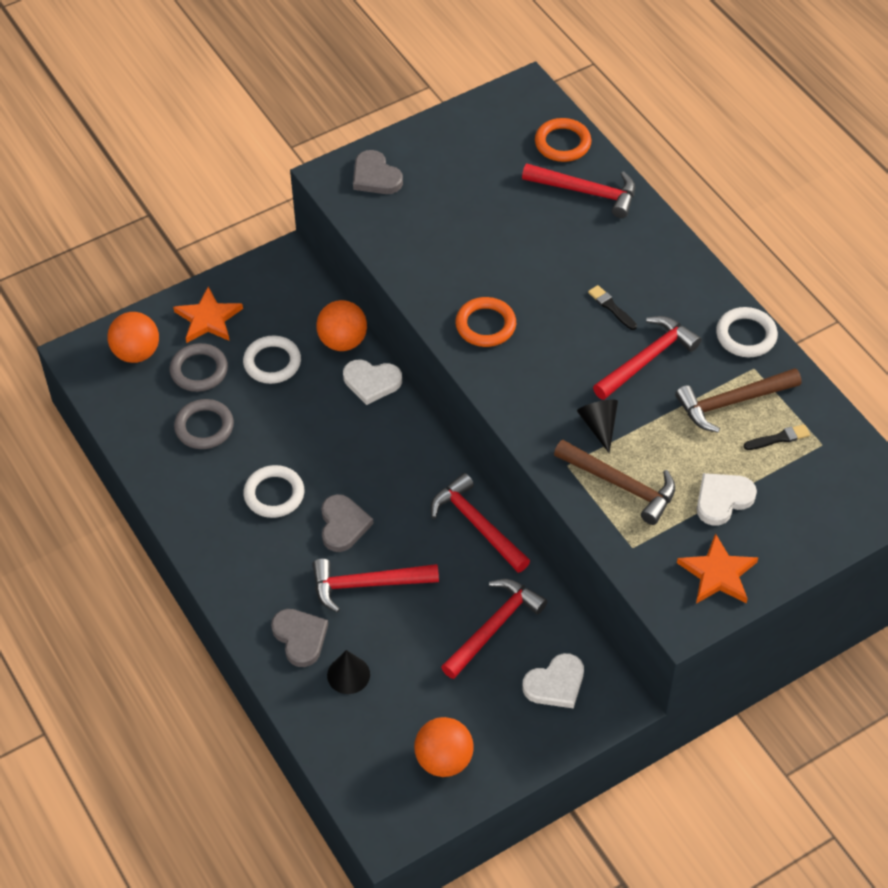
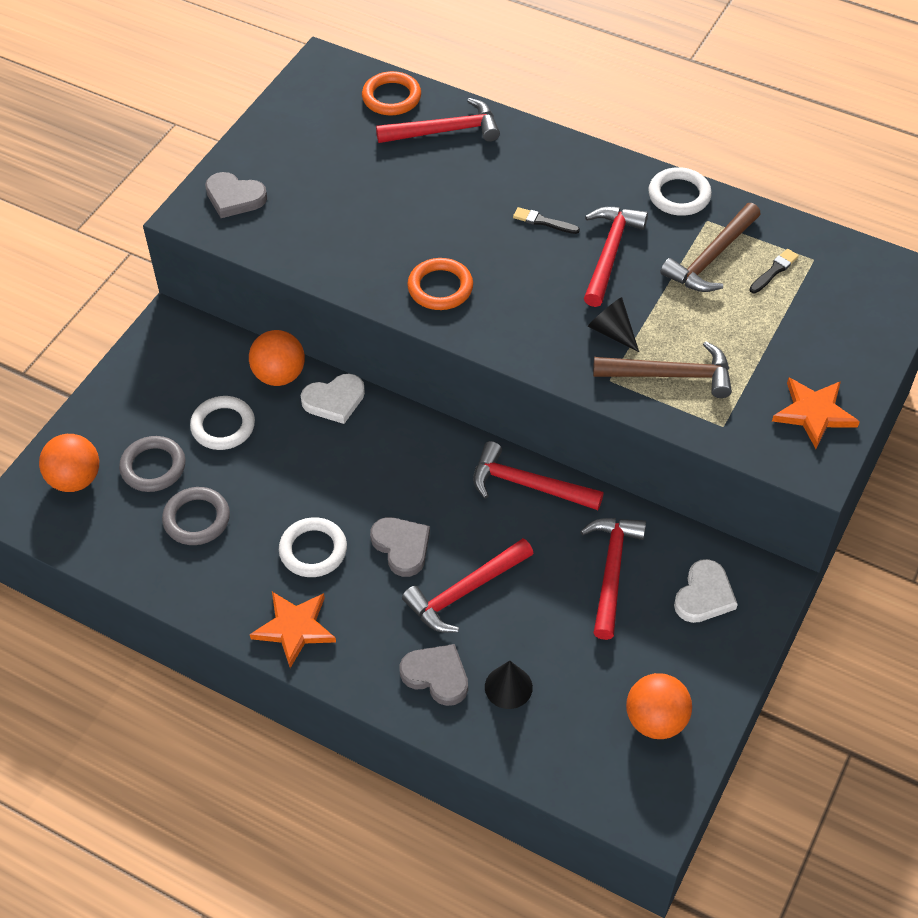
camera: 30 degrees left, 0 degrees up
orange star [173,287,243,343] -> orange star moved to [250,592,336,668]
white heart [697,473,757,526] -> none

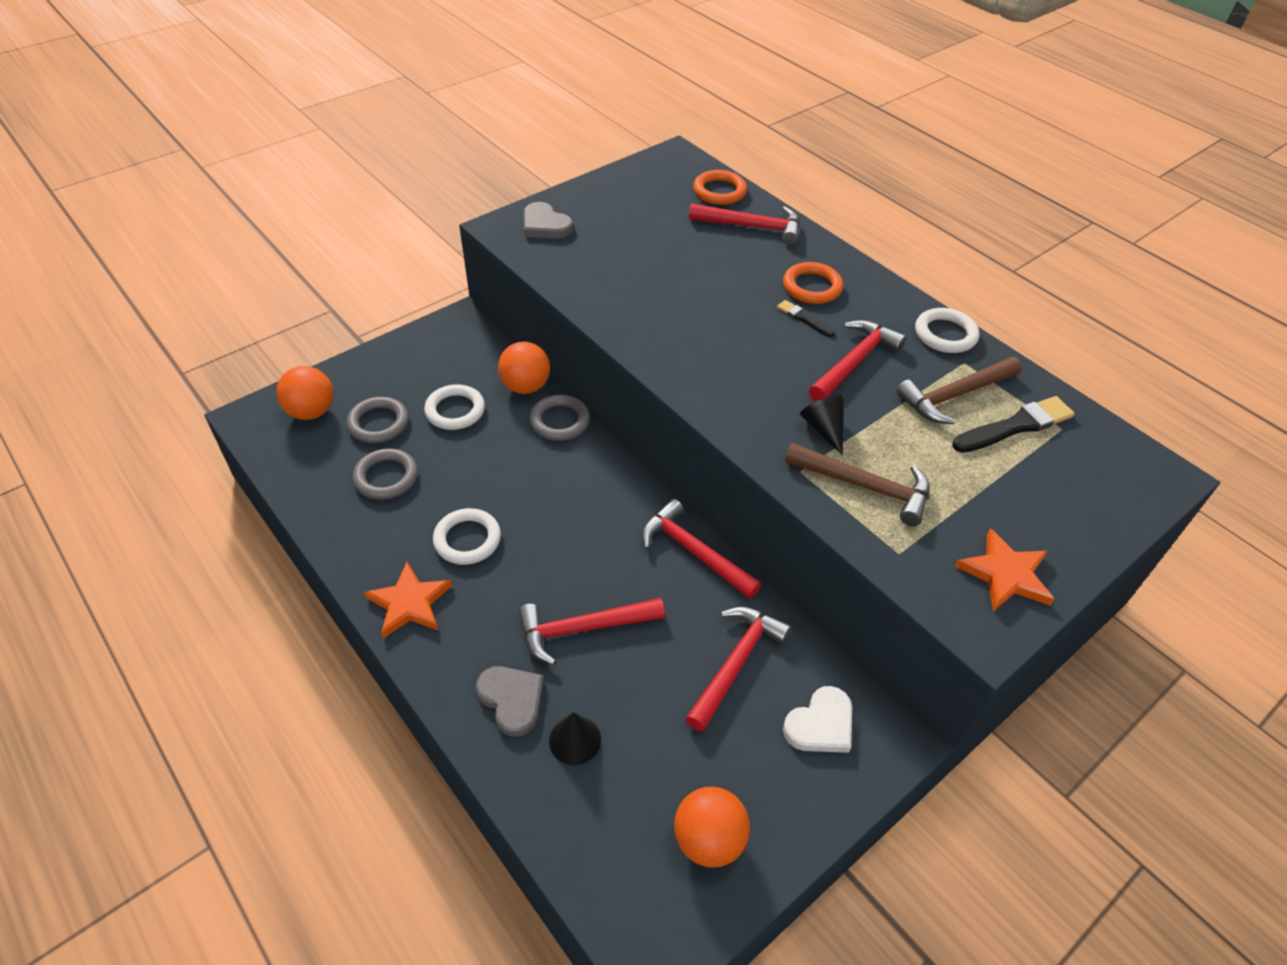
camera: 20 degrees right, 5 degrees down
white heart [301,374,365,424] -> grey ring [530,395,590,441]
grey heart [370,517,430,577] -> none
orange ring [407,258,473,310] -> orange ring moved to [783,262,843,304]
black brush [749,249,799,293] -> black brush [952,396,1075,453], size x1.87

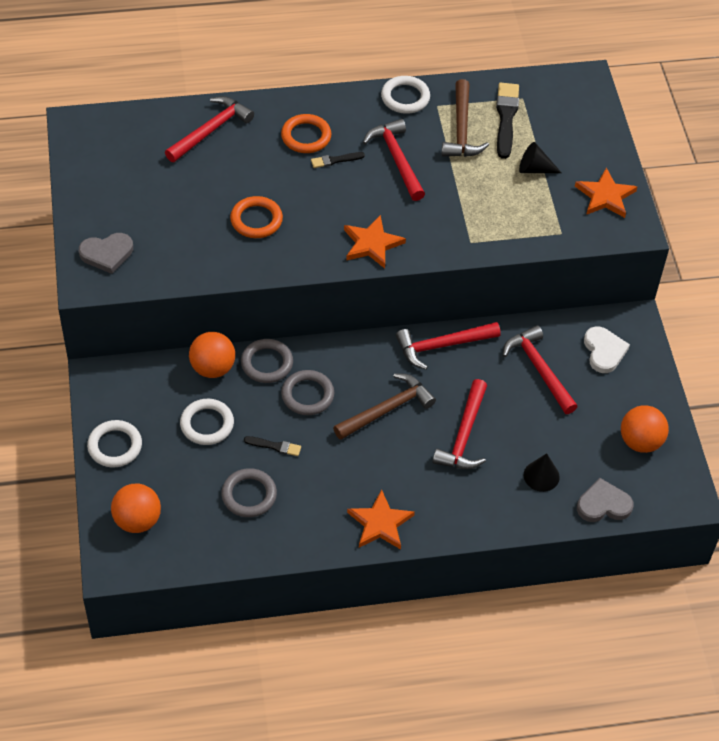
camera: 60 degrees left, 5 degrees up
grey ring [346,397,409,443] -> grey ring moved to [281,370,334,415]
white ring [433,508,501,565] -> white ring moved to [87,420,142,467]
grey heart [476,666,544,737] -> grey heart moved to [577,478,633,522]
orange ring [693,170,747,205] -> orange ring moved to [230,196,283,238]
brown hammer [785,443,930,526] -> brown hammer moved to [333,373,436,440]
black cone [800,395,844,455] -> black cone moved to [519,142,562,173]
none -> black brush [244,436,301,456]
none -> orange star [344,215,406,269]

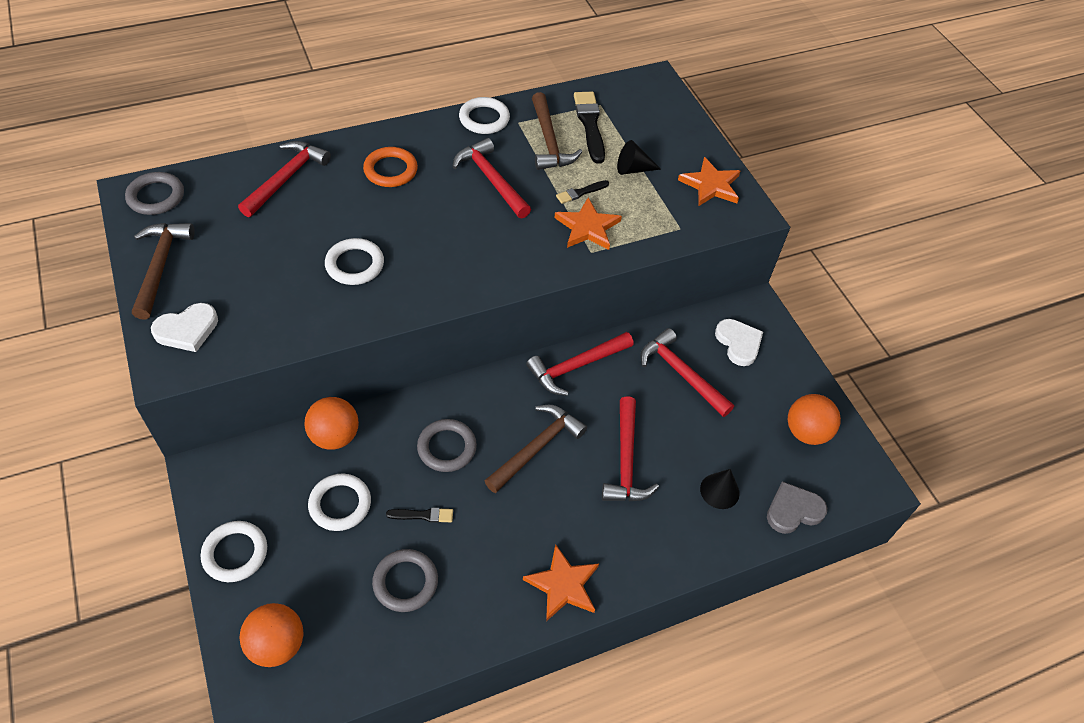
camera: 15 degrees left, 0 degrees up
grey heart [79,233,133,274] -> white heart [151,303,218,352]
orange ring [230,196,283,238] -> white ring [325,238,384,285]
grey ring [241,339,293,383] -> grey ring moved to [125,172,184,215]
black brush [311,152,365,168] -> black brush moved to [556,180,609,204]
orange star [344,215,406,269] -> orange star moved to [554,197,622,250]
none -> brown hammer [132,223,195,319]

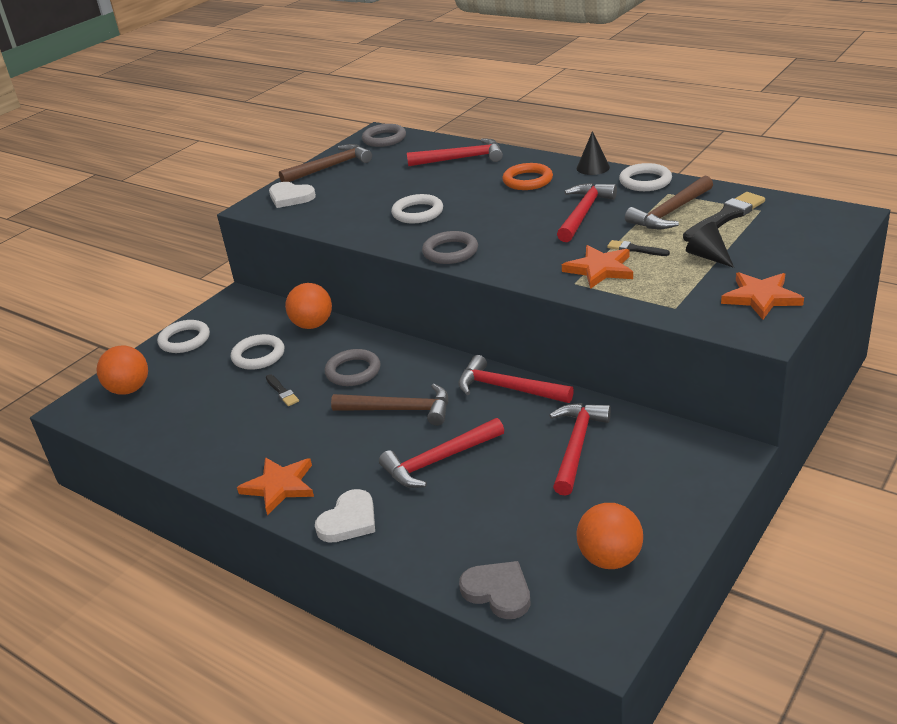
camera: 65 degrees right, 20 degrees down
grey ring [372,549,438,612] -> grey ring moved to [422,231,478,264]
black cone [700,469,740,509] -> black cone moved to [577,131,610,175]
white heart [715,319,763,366] -> white heart moved to [315,489,375,543]

